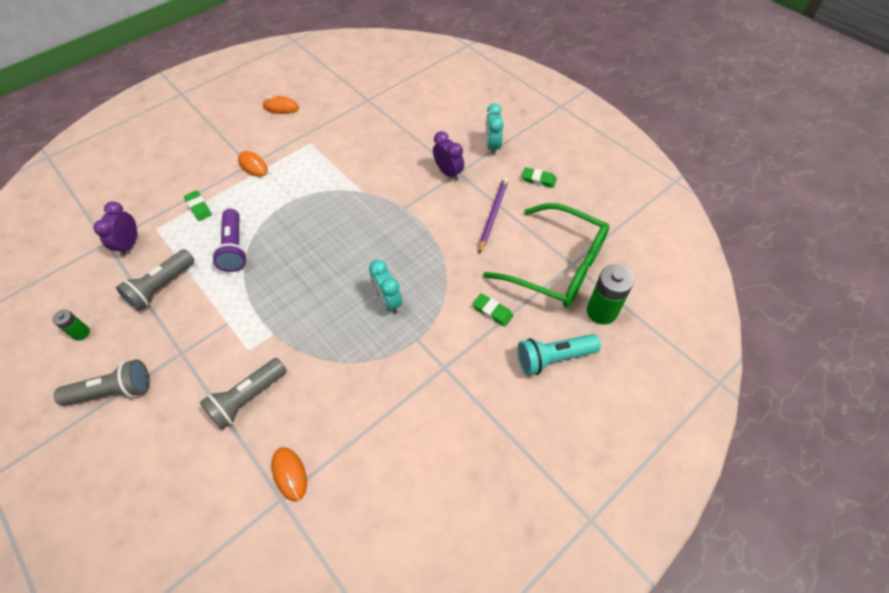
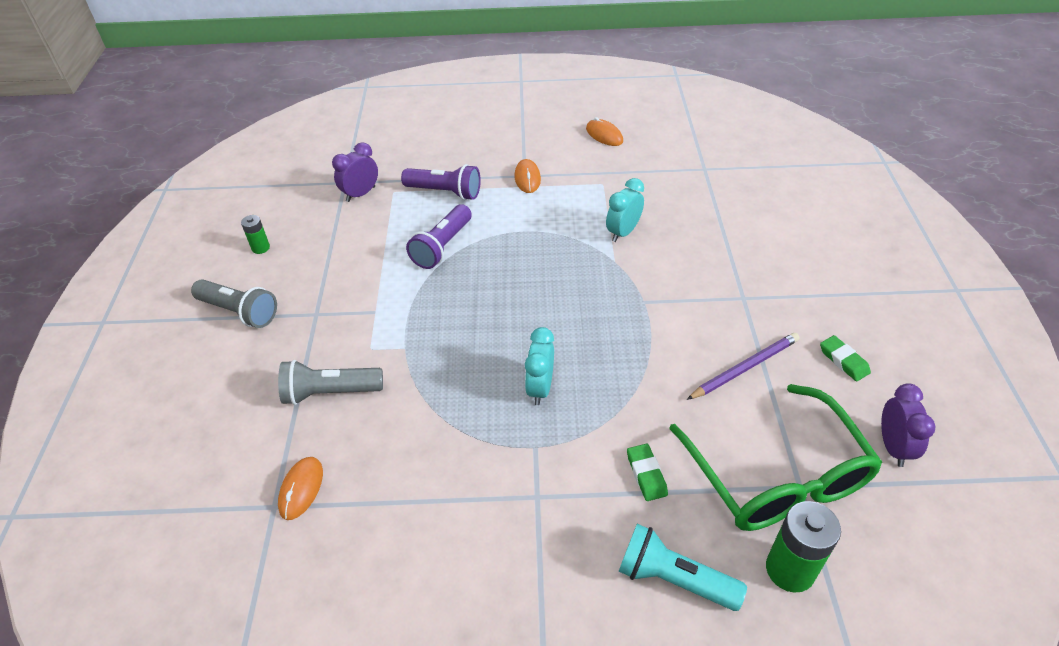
camera: 40 degrees right, 10 degrees down
grey flashlight [116,249,194,311] -> none
green eraser [184,190,212,221] -> purple flashlight [401,164,481,200]
purple clock [433,131,464,181] -> purple clock moved to [881,383,936,467]
turquoise clock [486,103,504,155] -> turquoise clock moved to [606,178,644,242]

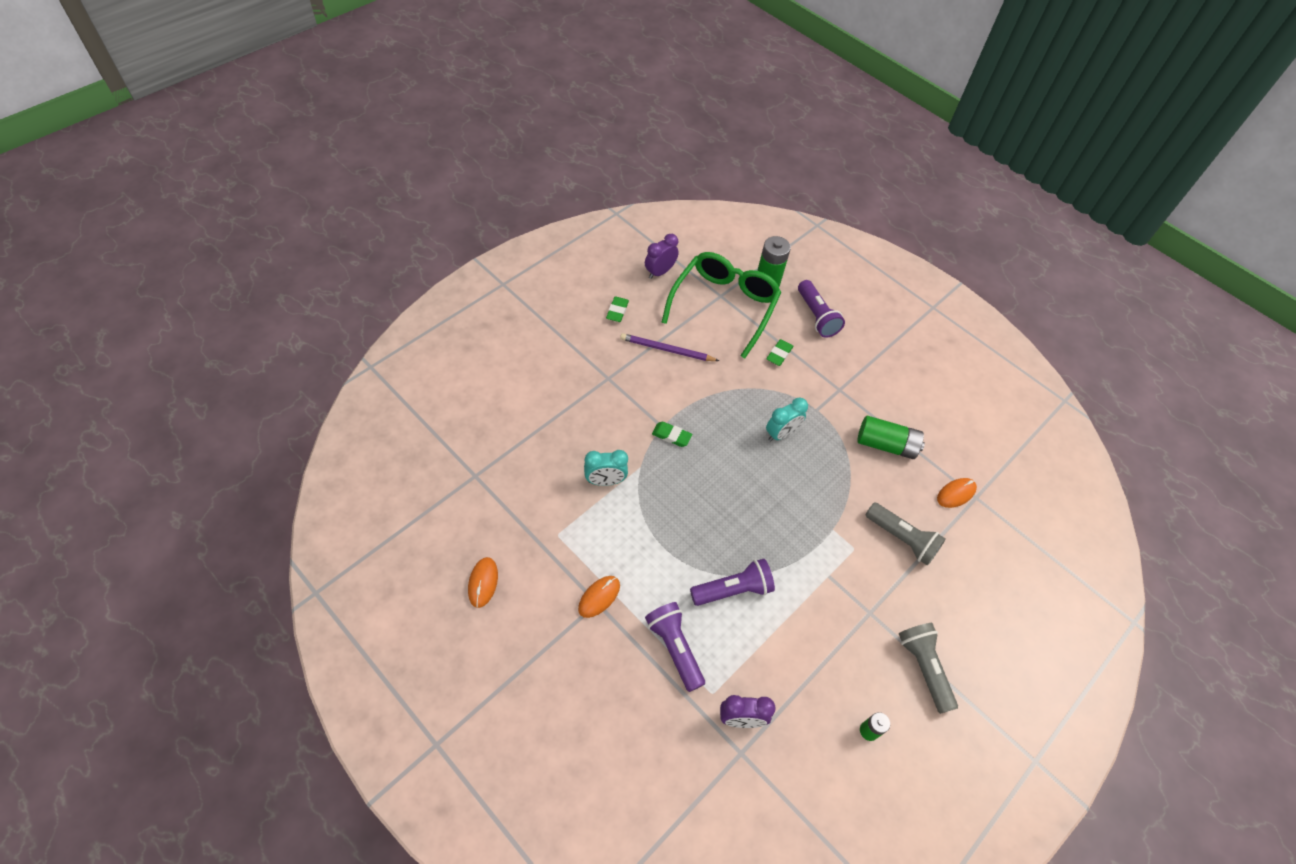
camera: 140 degrees left, 10 degrees up
turquoise flashlight [619,524,747,611] -> purple flashlight [798,280,845,338]
none -> green eraser [652,422,693,447]
none -> green battery [857,416,925,459]

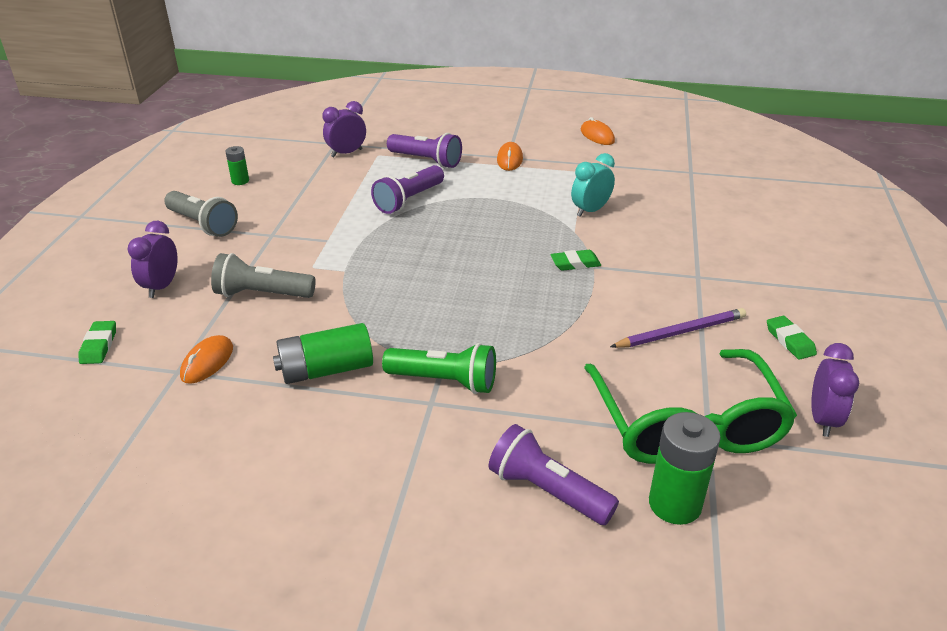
camera: 150 degrees right, 20 degrees down
green eraser [766,339,793,366] -> green eraser moved to [79,321,116,364]
turquoise clock [766,398,808,441] -> none
none -> purple clock [127,221,178,298]
none -> green flashlight [382,343,496,394]

